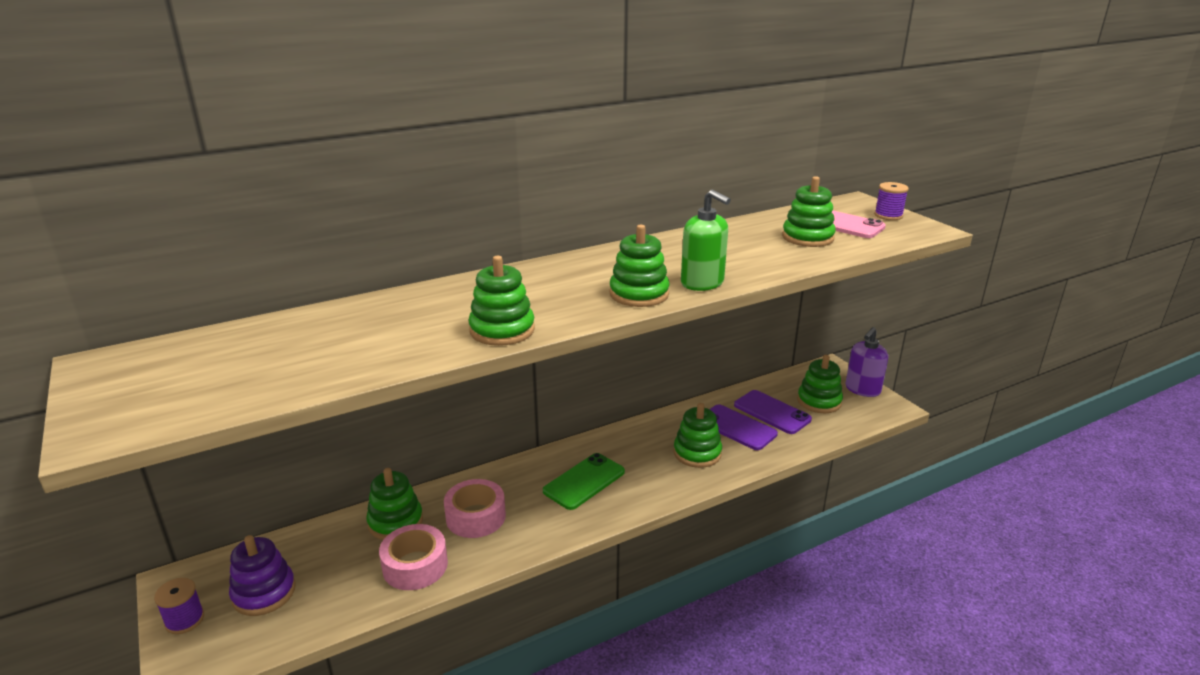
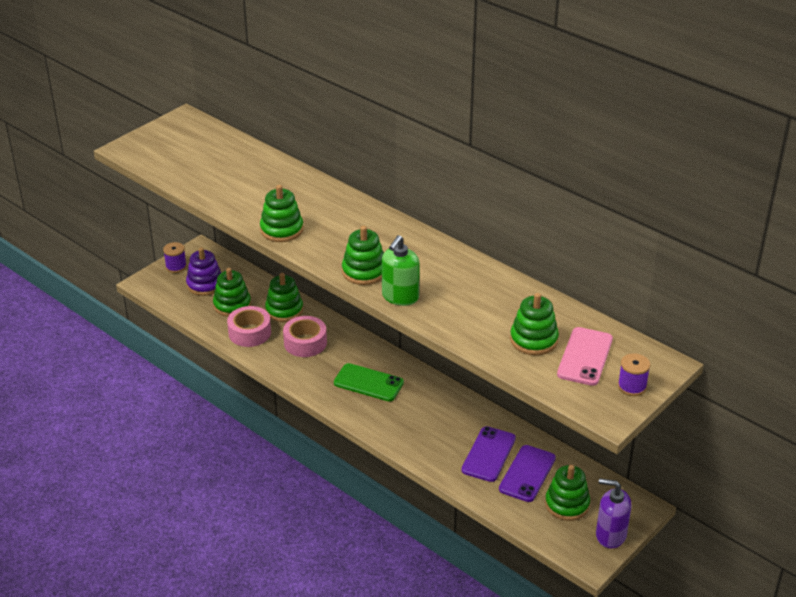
camera: 70 degrees right, 10 degrees up
green stacking toy [673,403,722,468] -> green stacking toy moved to [213,268,251,317]

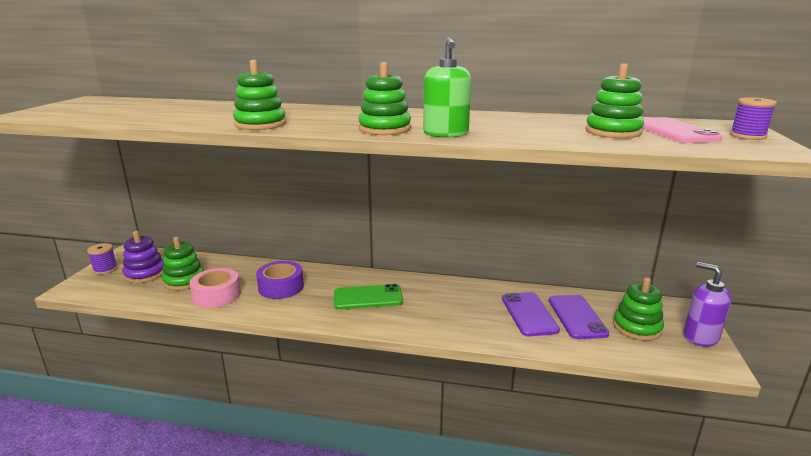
camera: 30 degrees left, 15 degrees down
green stacking toy [265,273,303,322] -> none
pink tape [283,316,327,357] -> purple tape [256,261,304,299]
purple soap dispenser [596,478,632,548] -> purple soap dispenser turned 60 degrees clockwise [683,262,732,347]

